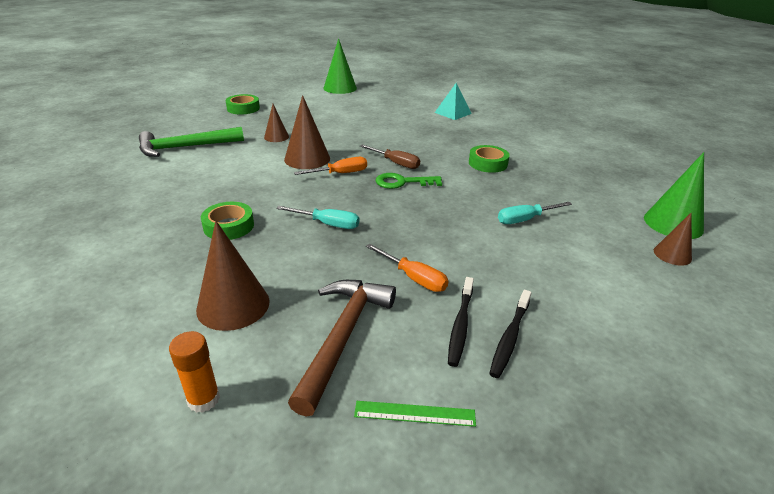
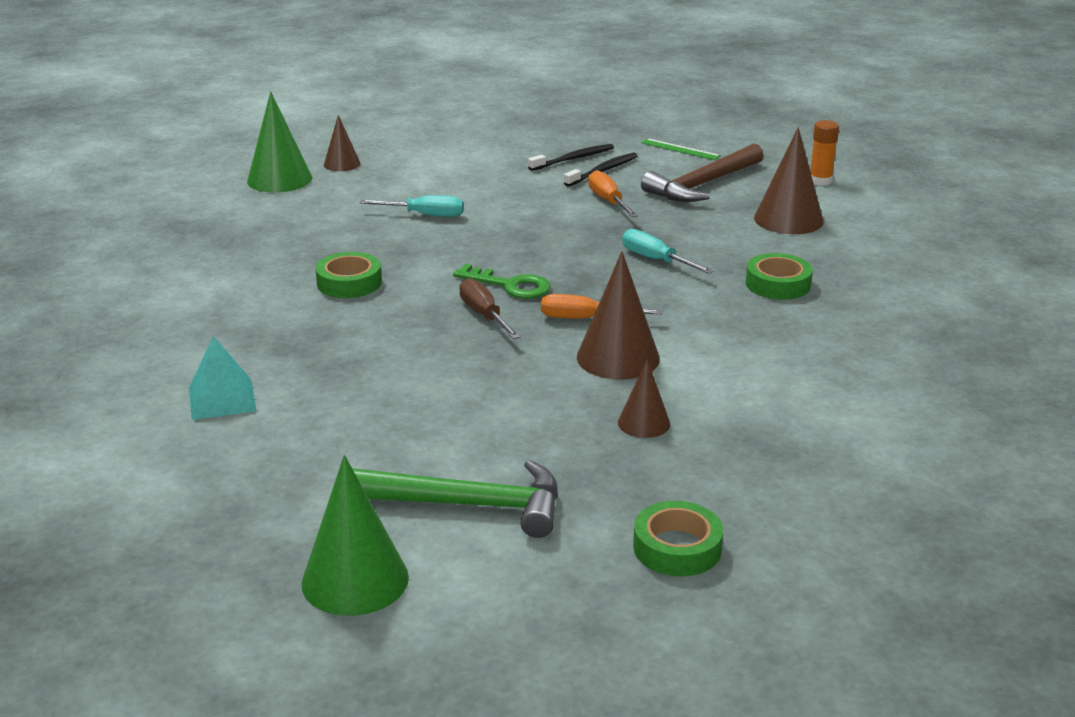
camera: 150 degrees left, 5 degrees down
green hammer [139,127,244,157] -> green hammer moved to [352,460,558,538]

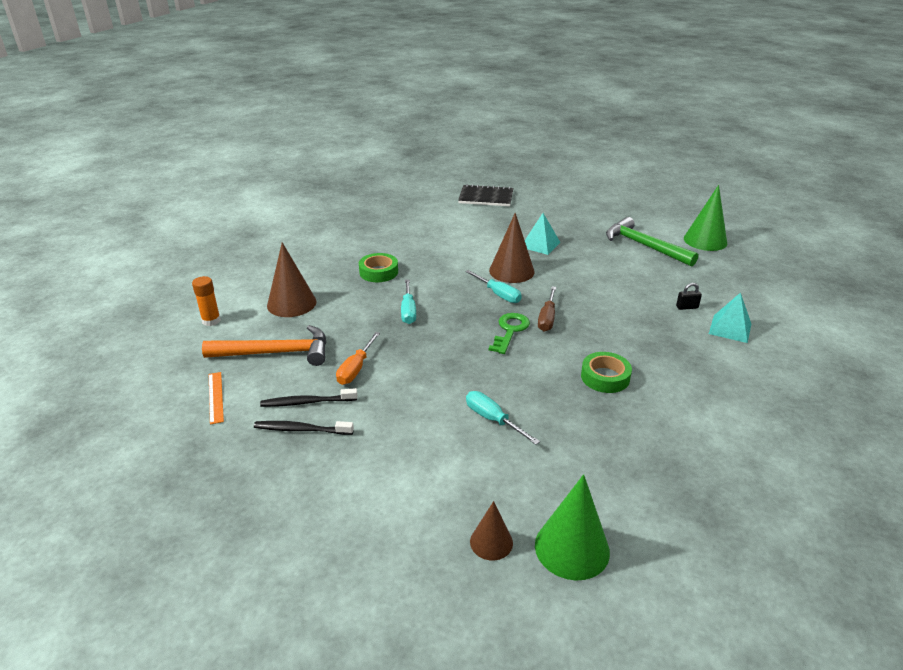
camera: 140 degrees left, 5 degrees up
green key [453,264,551,299] -> green key turned 45 degrees clockwise [489,313,530,354]
orange screwdriver [541,294,663,319] -> turquoise screwdriver [465,270,522,303]
brown cone [618,359,670,438] -> turquoise pyramid [525,213,560,255]
green tape [633,501,723,576] -> none
green ruler [641,138,721,160] -> orange ruler [209,372,224,425]
brown hammer [641,143,764,202] -> orange hammer [202,325,327,366]
none -> black notebook [458,184,513,206]
none -> black padlock [676,283,702,310]

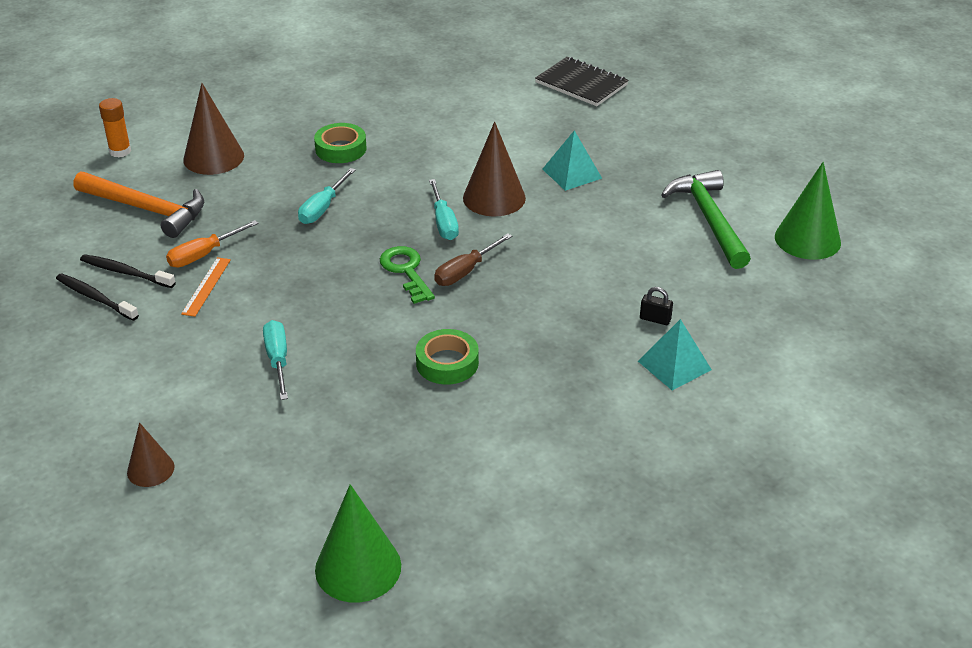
camera: 30 degrees right, 5 degrees up
orange ruler [209,372,224,425] -> orange ruler moved to [181,257,231,317]
green key [489,313,530,354] -> green key turned 75 degrees counterclockwise [380,246,435,304]
green cone [535,474,610,580] -> green cone moved to [315,484,401,603]

